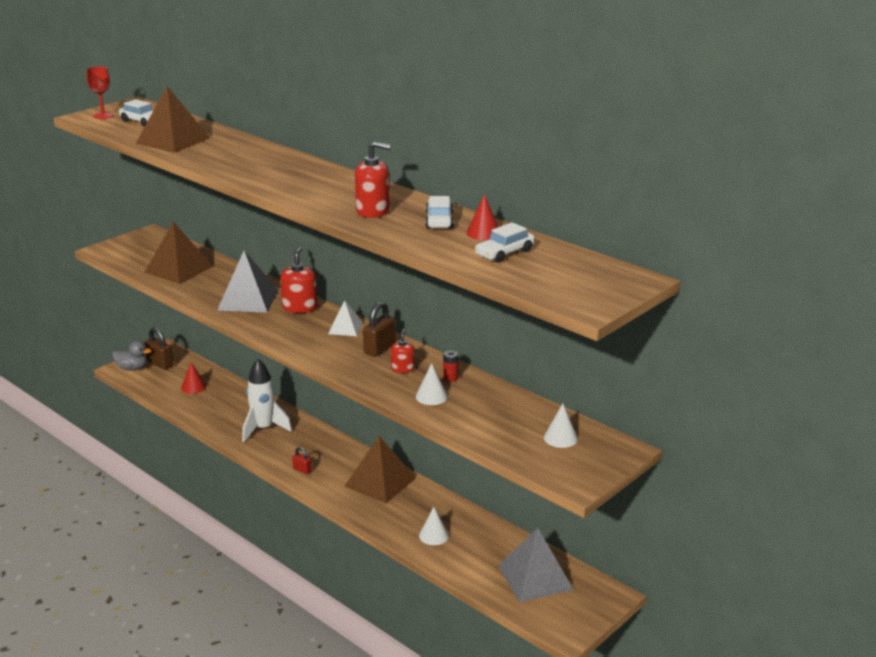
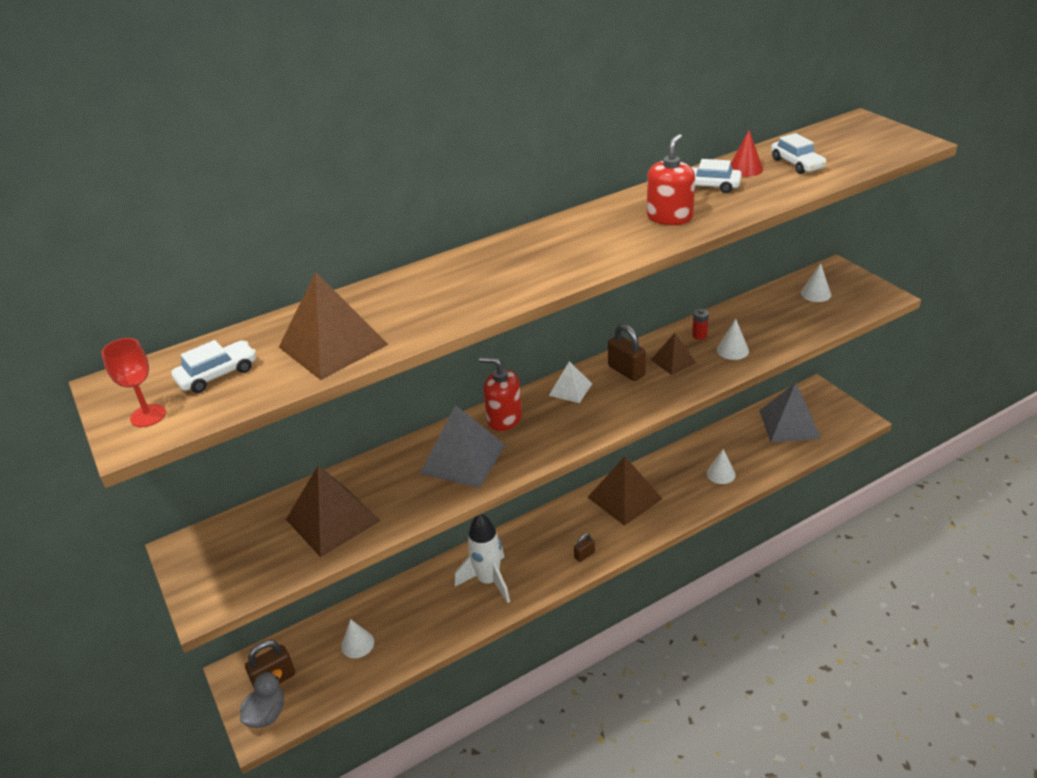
camera: 70 degrees left, 10 degrees up
red cone [181,362,206,394] -> white cone [341,619,374,658]
red padlock [292,447,312,474] -> brown padlock [574,533,595,562]
red soap dispenser [391,329,415,373] -> brown pyramid [651,333,696,375]

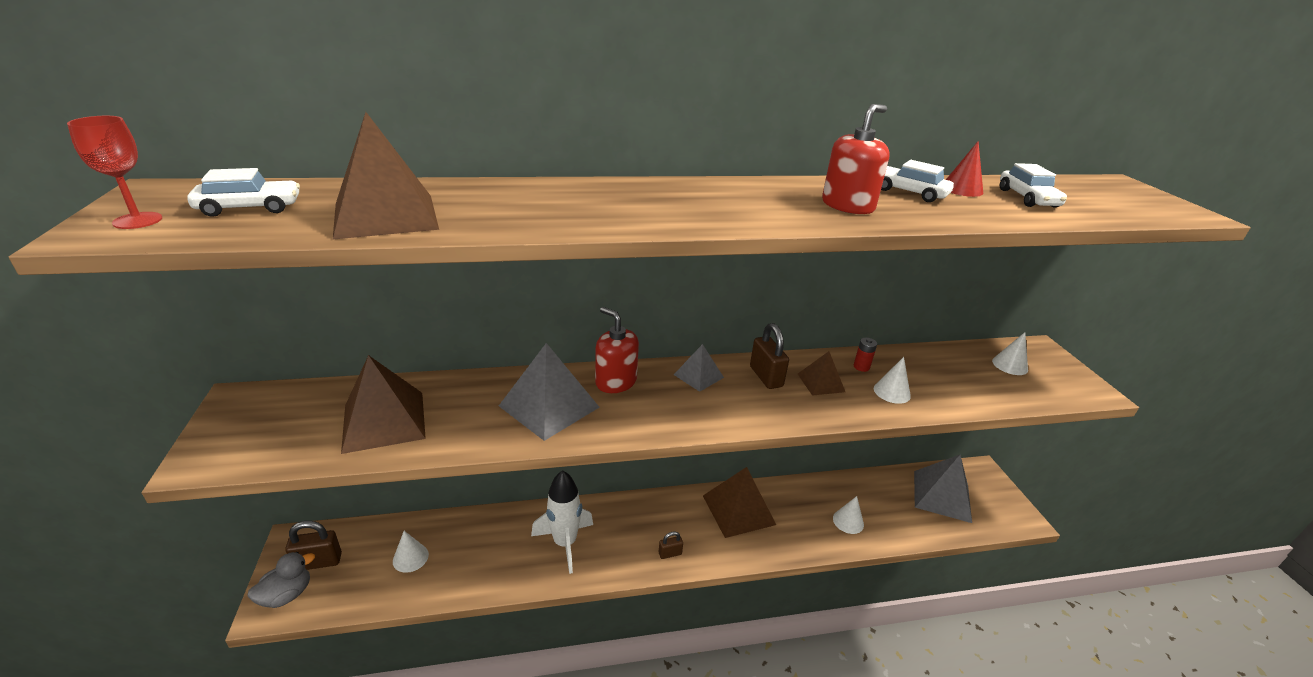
camera: 15 degrees right, 5 degrees down
white pyramid [549,361,592,403] -> grey pyramid [674,344,724,392]

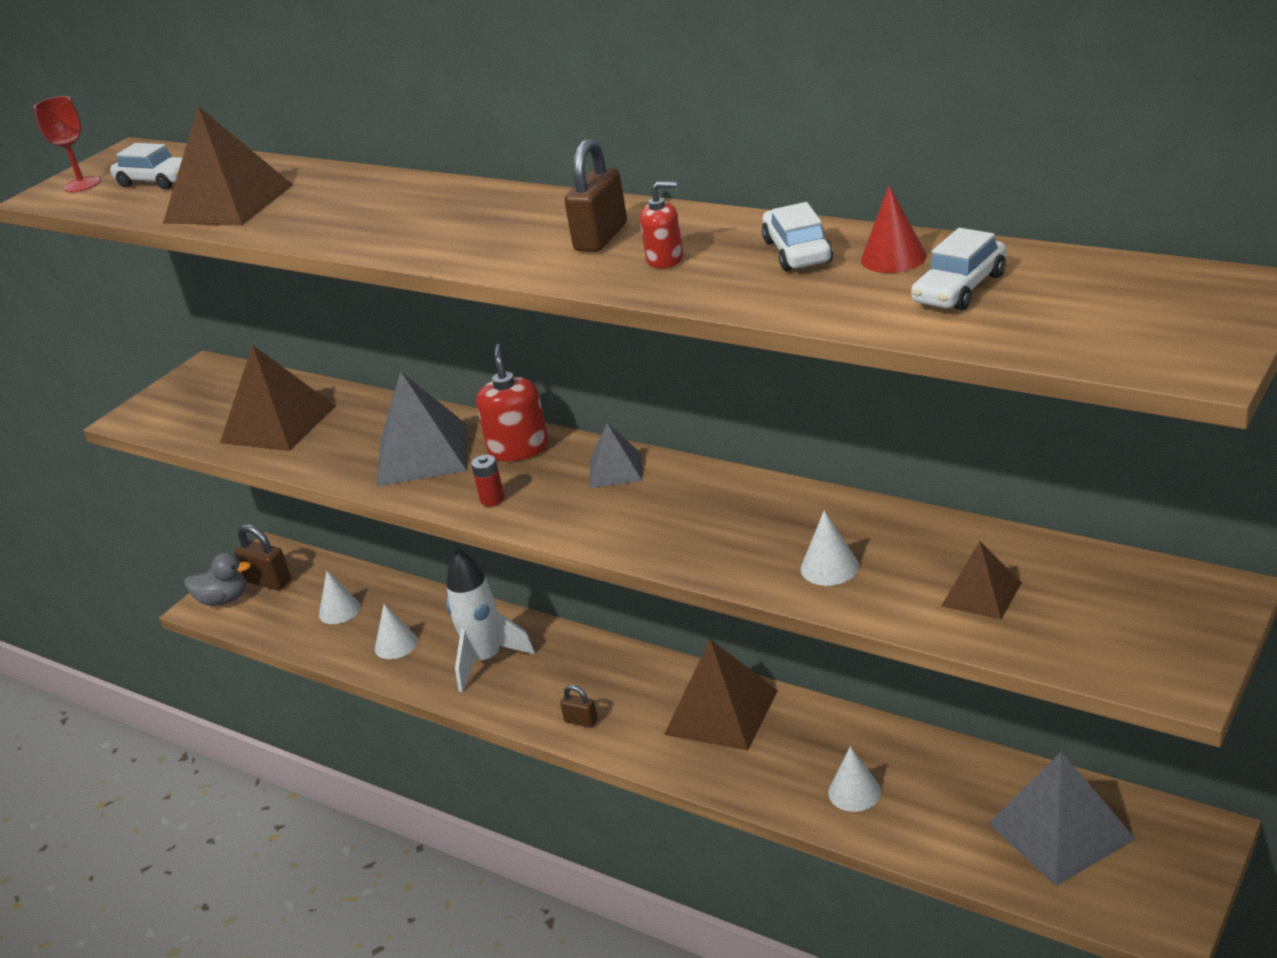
camera: 50 degrees right, 0 degrees up
brown padlock [750,323,789,389] -> brown padlock moved to [564,139,627,252]
brown pyramid [798,351,845,396] -> brown pyramid moved to [941,541,1022,619]
red soap dispenser [822,104,890,214] -> red soap dispenser [640,182,683,268], size x0.61
red battery [854,338,877,372] -> red battery moved to [471,455,505,507]
white cone [992,332,1028,375] -> white cone moved to [375,604,418,659]

